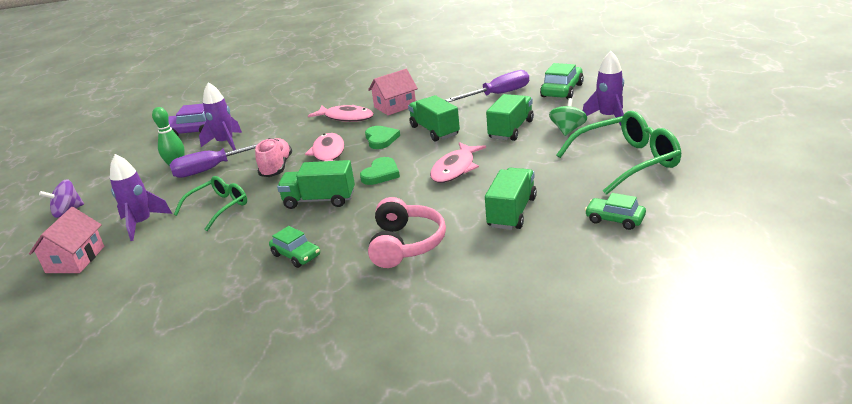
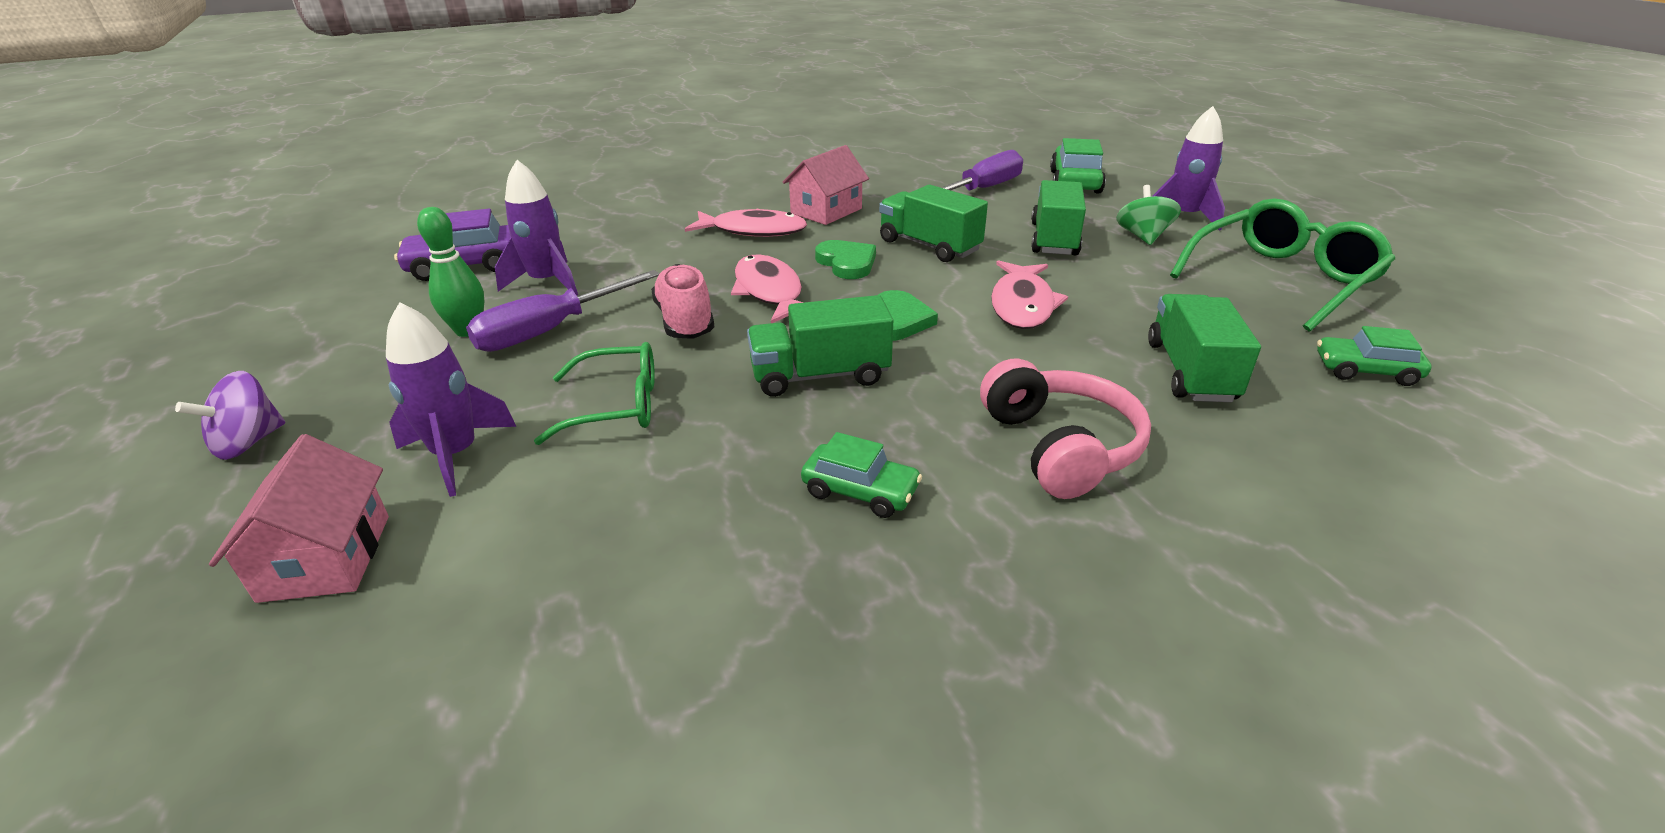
camera: 20 degrees left, 5 degrees up
green glasses [174,176,247,231] -> green glasses turned 60 degrees clockwise [534,342,655,445]

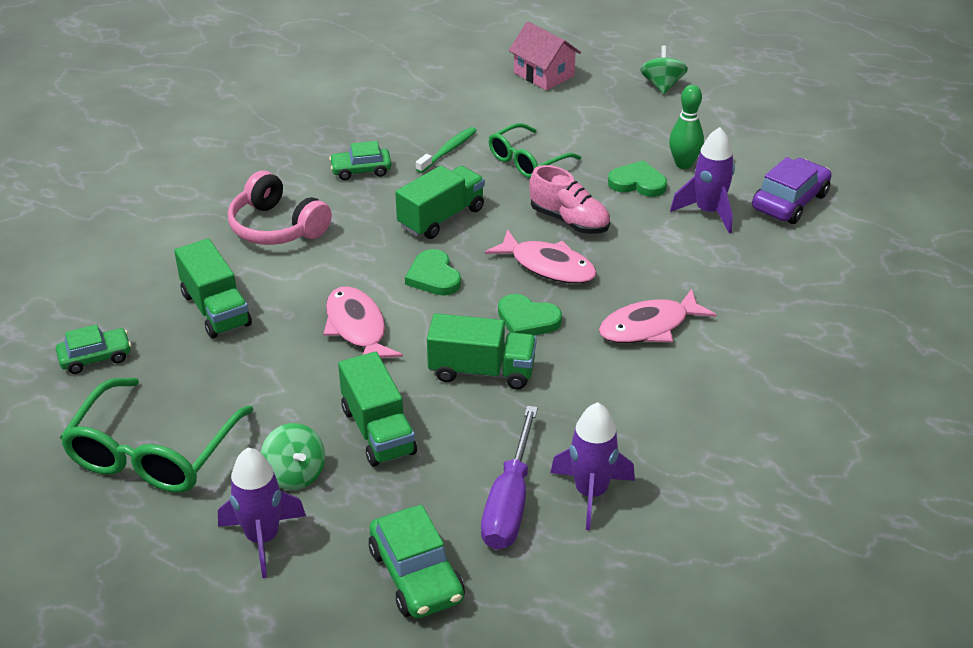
camera: 145 degrees right, 5 degrees up
purple spinning top [175,371,285,460] -> green spinning top [640,45,688,94]
purple rocket [386,302,517,497] -> purple rocket moved to [550,402,635,530]
purple screwdriver [466,270,660,352] -> green heart [608,160,667,197]
pink house [783,145,869,225] -> none
none -> green toothbrush [416,127,477,173]

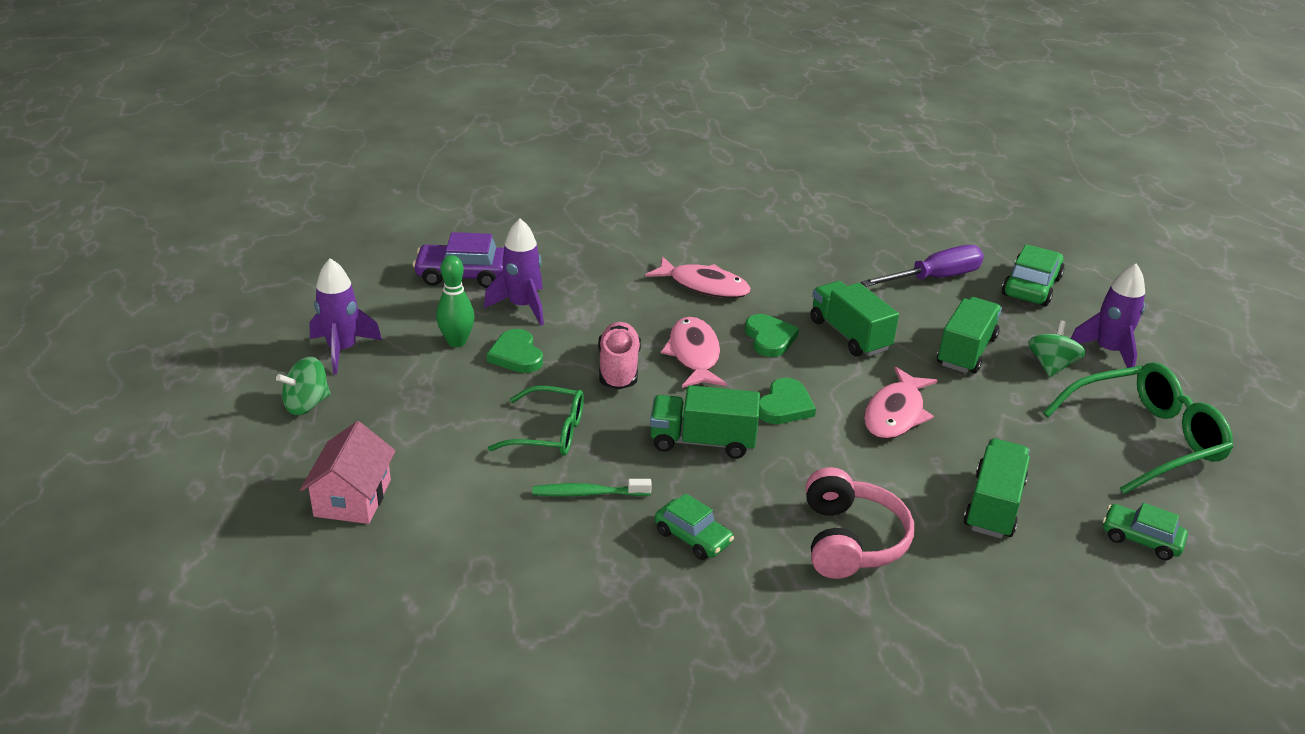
camera: 130 degrees left, 5 degrees down
purple rocket [550,402,635,530] -> purple rocket moved to [309,258,382,375]

